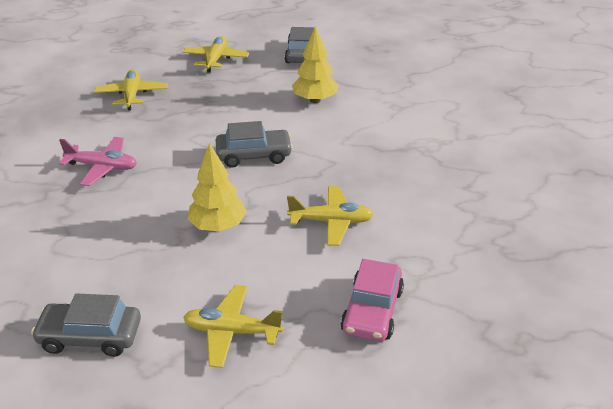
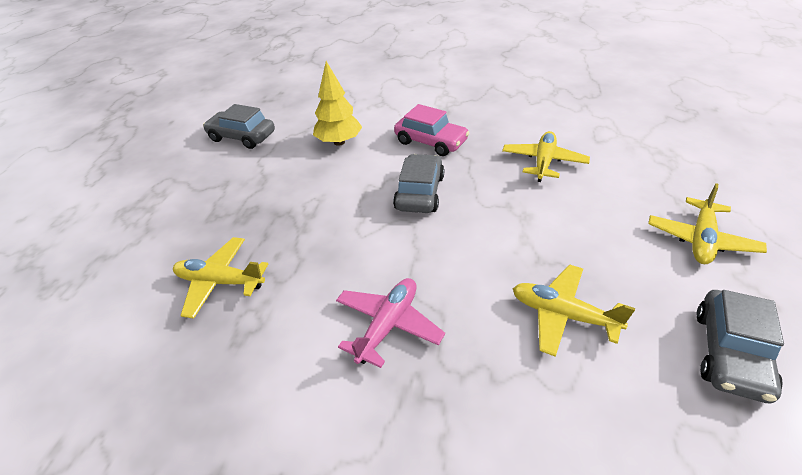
camera: 70 degrees left, 5 degrees up
yellow plane [183,36,249,73] -> yellow plane moved to [513,264,635,357]
yellow tree [187,143,247,232] -> none
pink car [341,259,404,341] -> pink car moved to [394,104,469,156]

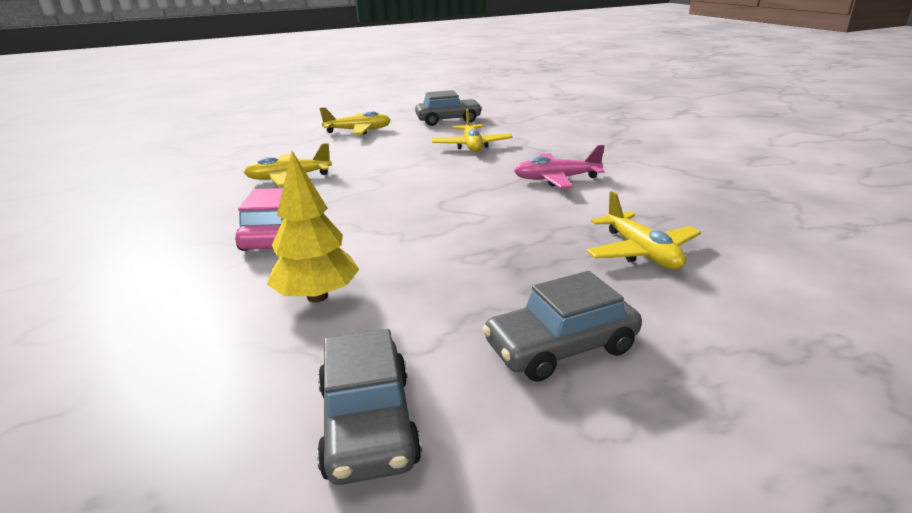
camera: 125 degrees left, 15 degrees down
grey car [393,154,444,213] -> grey car moved to [482,271,642,382]

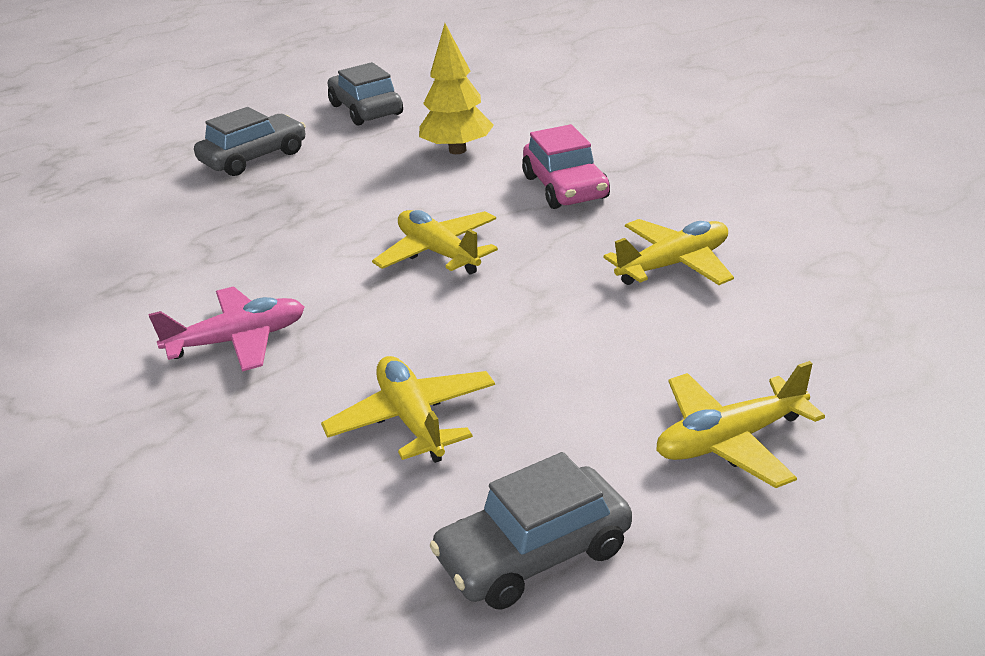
camera: 165 degrees right, 5 degrees up
yellow plane [586,191,701,270] -> yellow plane moved to [372,210,498,275]

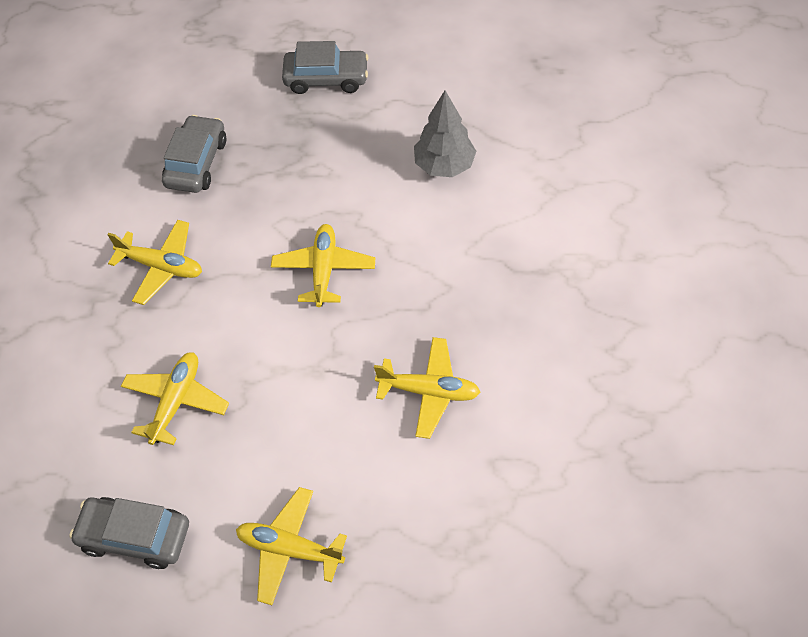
camera: 40 degrees right, 25 degrees up
pink plane [148,287,305,372] -> yellow plane [107,220,202,305]
grey car [328,62,403,126] -> grey car moved to [162,115,226,193]
yellow tree [419,24,494,154] -> grey tree [414,91,476,177]
pink car [522,124,610,209] -> none

